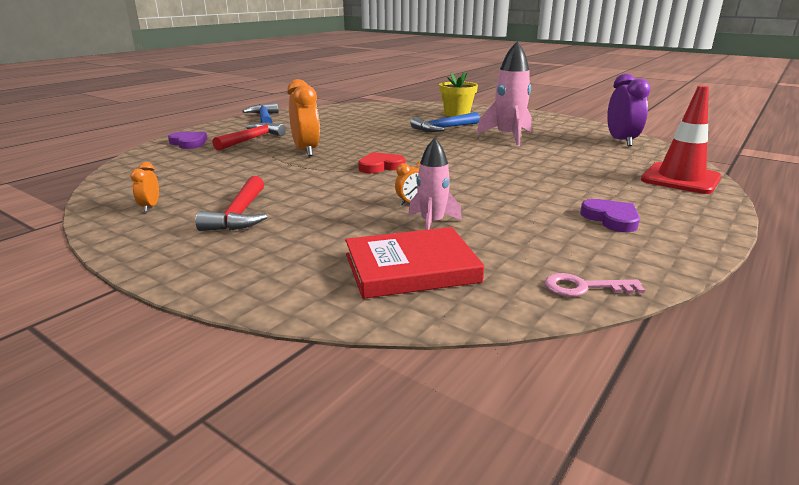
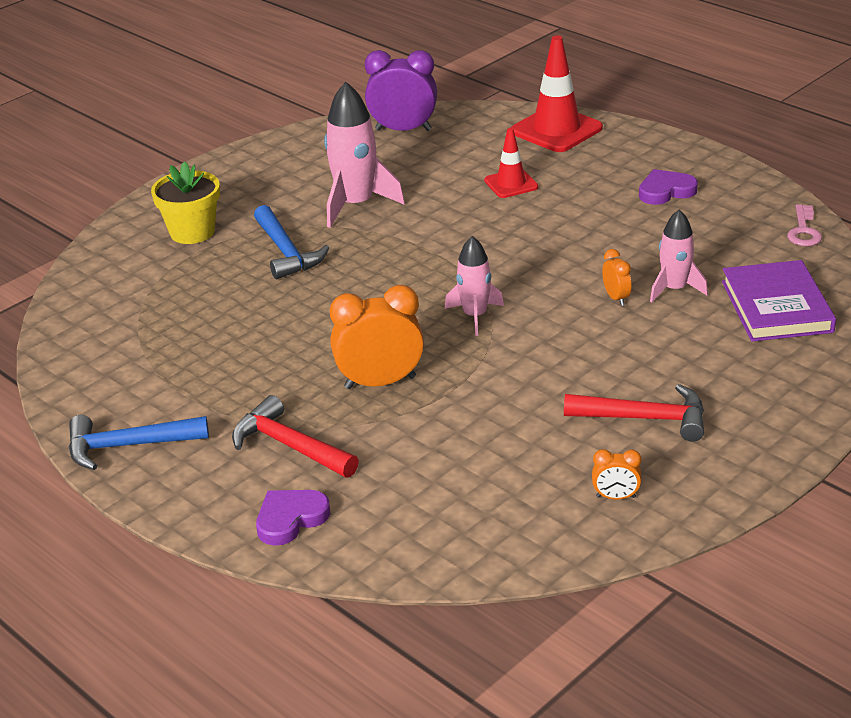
camera: 80 degrees left, 10 degrees up
red book [345,227,484,299] -> purple book [722,260,836,341]
red heart [358,152,405,173] -> pink rocket [445,236,504,336]
none -> red traffic cone [484,128,538,198]

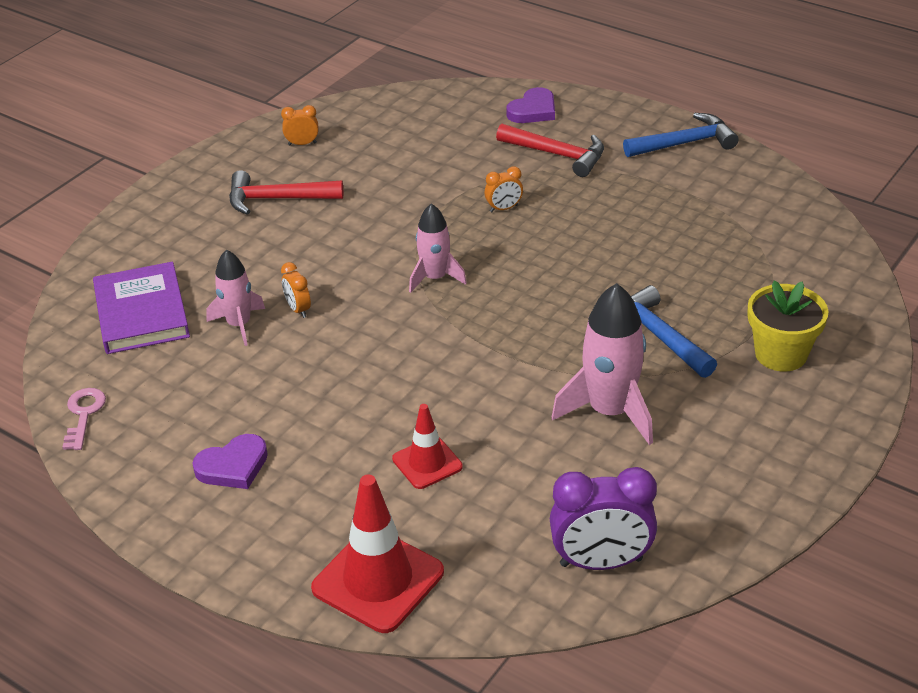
camera: 170 degrees right, 5 degrees up
orange clock [330,285,424,389] -> orange clock [485,166,523,212], size x0.49

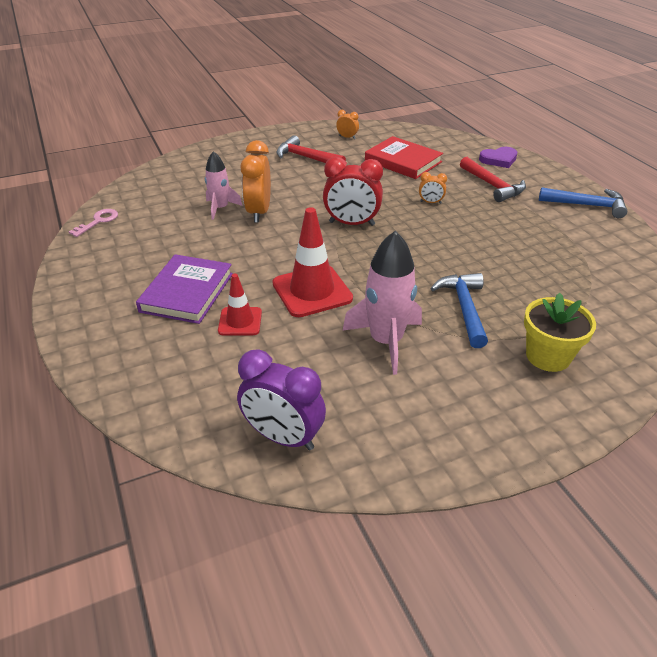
camera: 30 degrees right, 0 degrees up
purple book [93,262,190,354] -> purple book moved to [136,254,233,324]
purple heart [192,434,268,489] -> none
orange clock [281,262,311,318] -> orange clock [240,140,271,223], size x2.05
red traffic cone [311,474,444,633] -> red traffic cone moved to [272,207,353,317]
pink rocket [409,203,467,293] -> red clock [323,157,383,226]
none -> red book [365,136,443,179]

